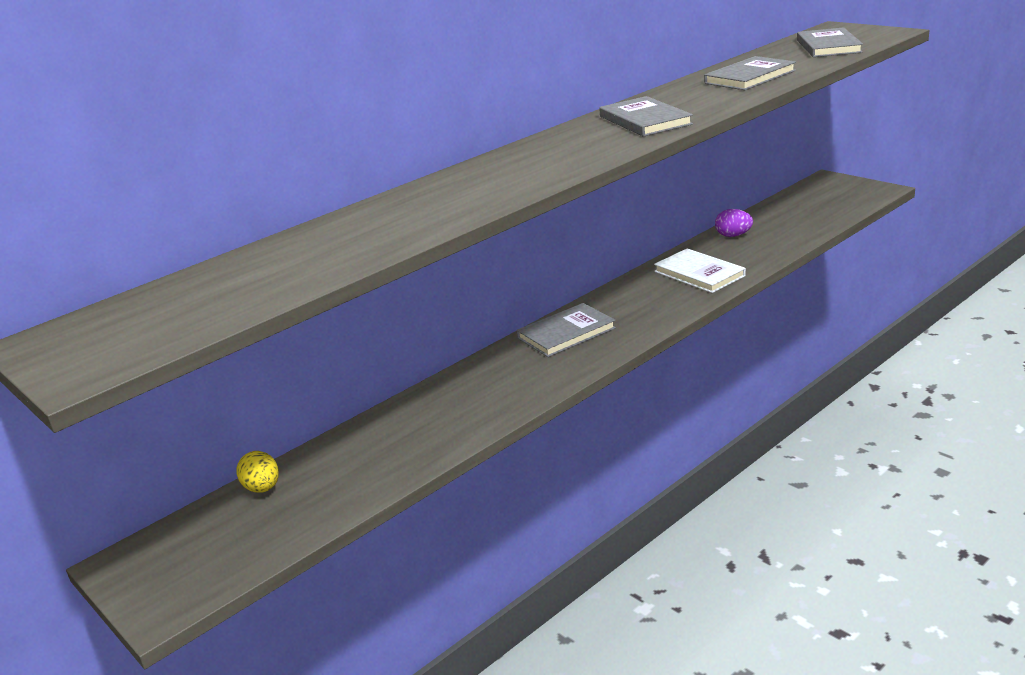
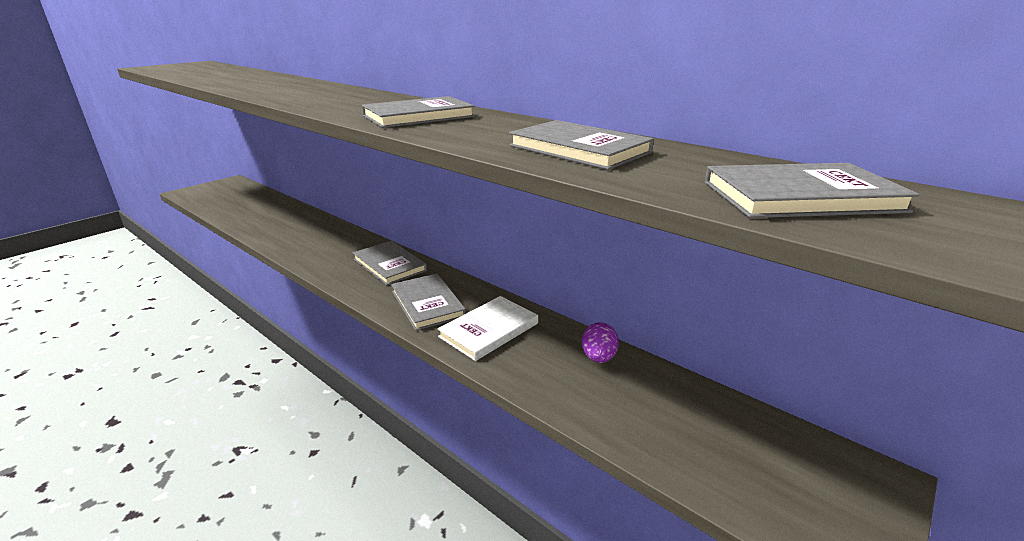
camera: 80 degrees right, 0 degrees up
yellow egg [236,451,279,493] -> none
none -> grey book [391,274,466,331]

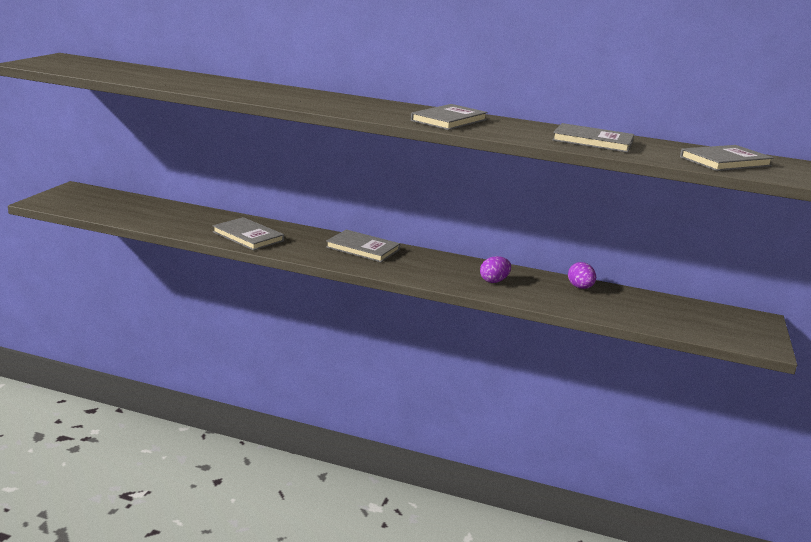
camera: 25 degrees left, 5 degrees down
grey book [391,274,466,331] -> grey book moved to [213,217,284,250]
white book [437,296,538,361] -> purple egg [480,256,511,283]

